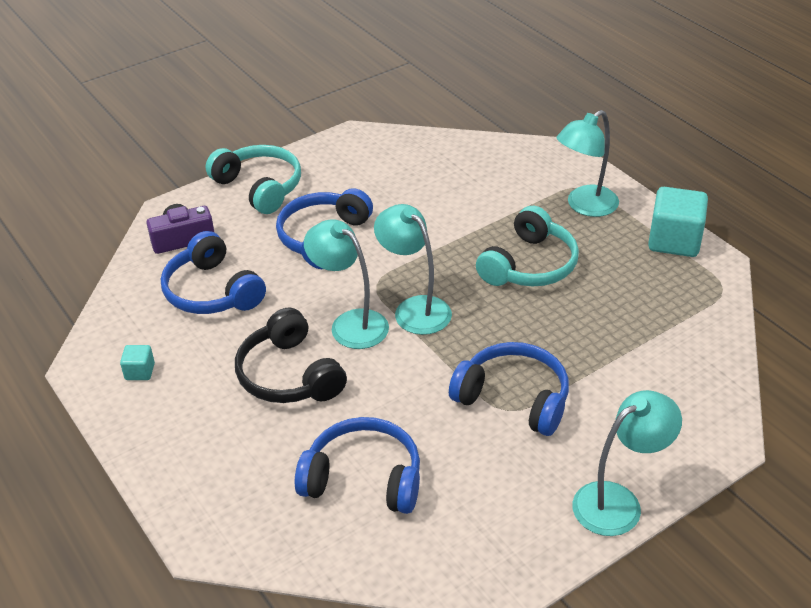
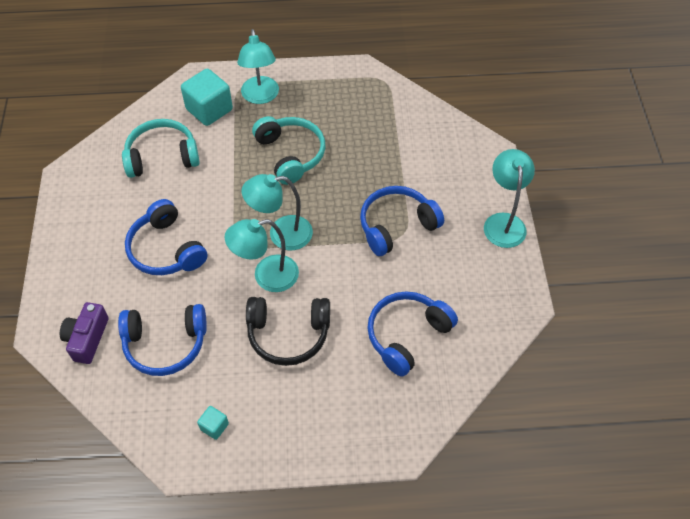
camera: 60 degrees left, 15 degrees up
turquoise headphones [206,145,301,214] -> turquoise headphones moved to [122,119,200,178]
turquoise cube [648,187,708,257] -> turquoise cube moved to [181,69,233,126]

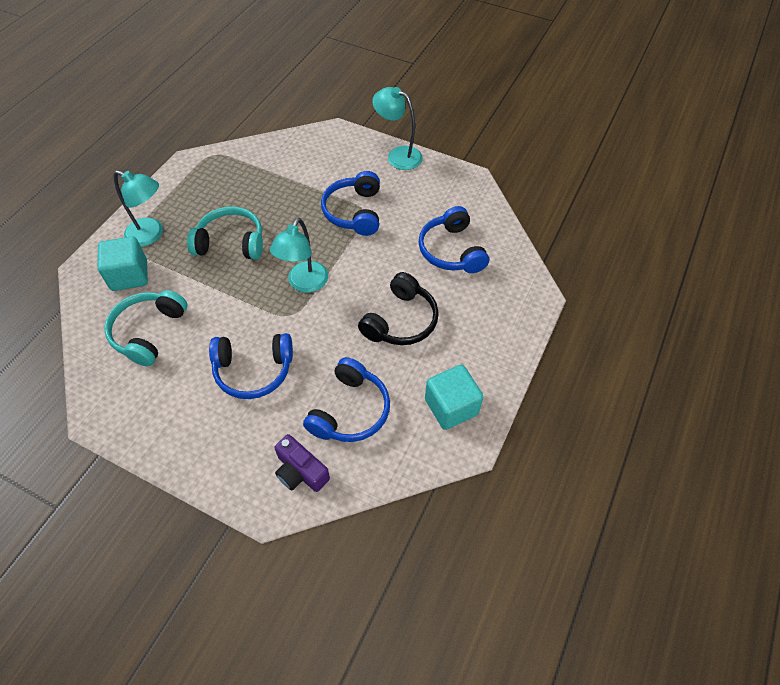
camera: 60 degrees left, 0 degrees up
turquoise cube [197,406,229,440] -> turquoise cube [425,365,483,430], size x2.08
turquoise lamp [225,219,299,292] -> none

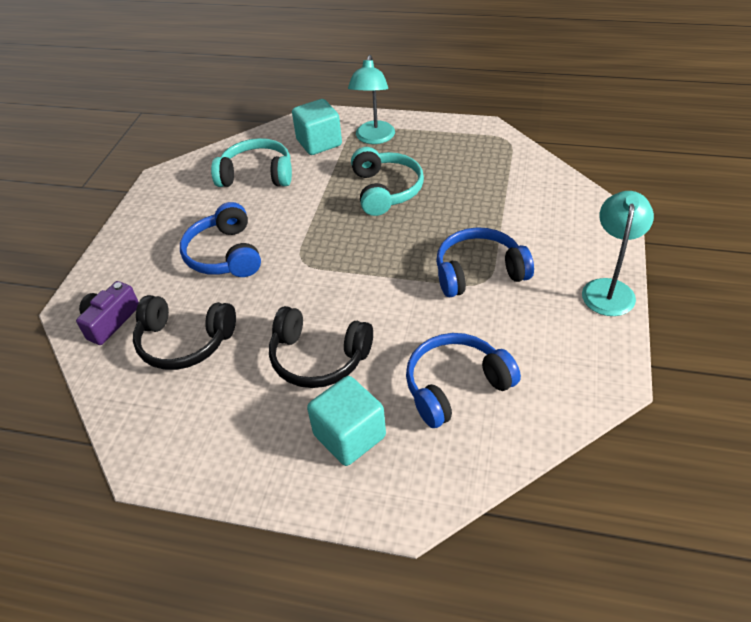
camera: 80 degrees right, 10 degrees down
turquoise lamp [270,218,328,293] -> none
blue headphones [303,357,390,442] -> black headphones [133,295,236,370]
turquoise cube [425,365,483,430] -> turquoise cube moved to [307,376,386,466]

